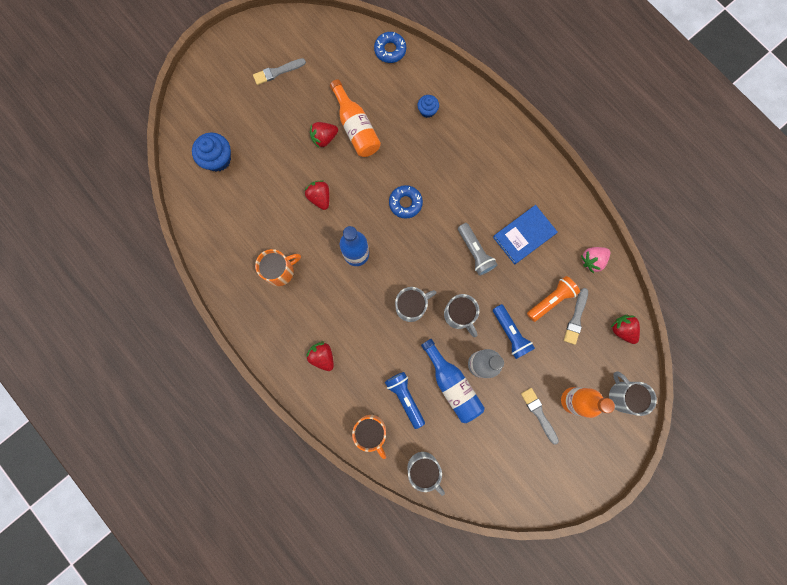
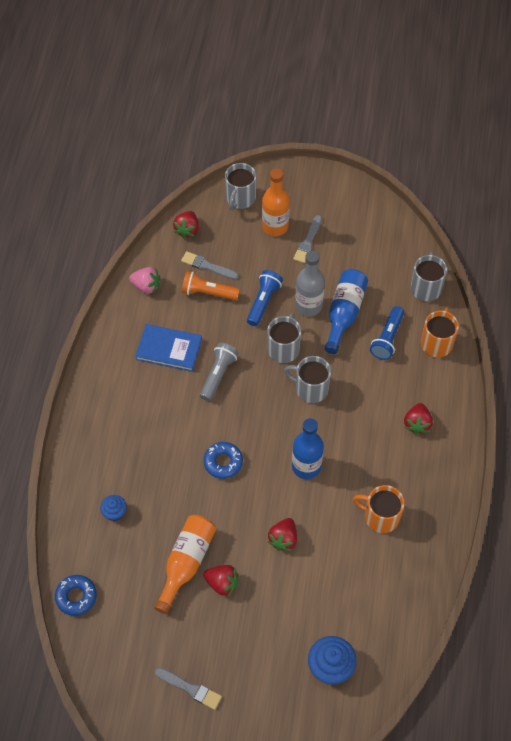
camera: 130 degrees left, 20 degrees down
grey brush [564,288,588,345] -> grey brush turned 135 degrees counterclockwise [181,251,239,280]

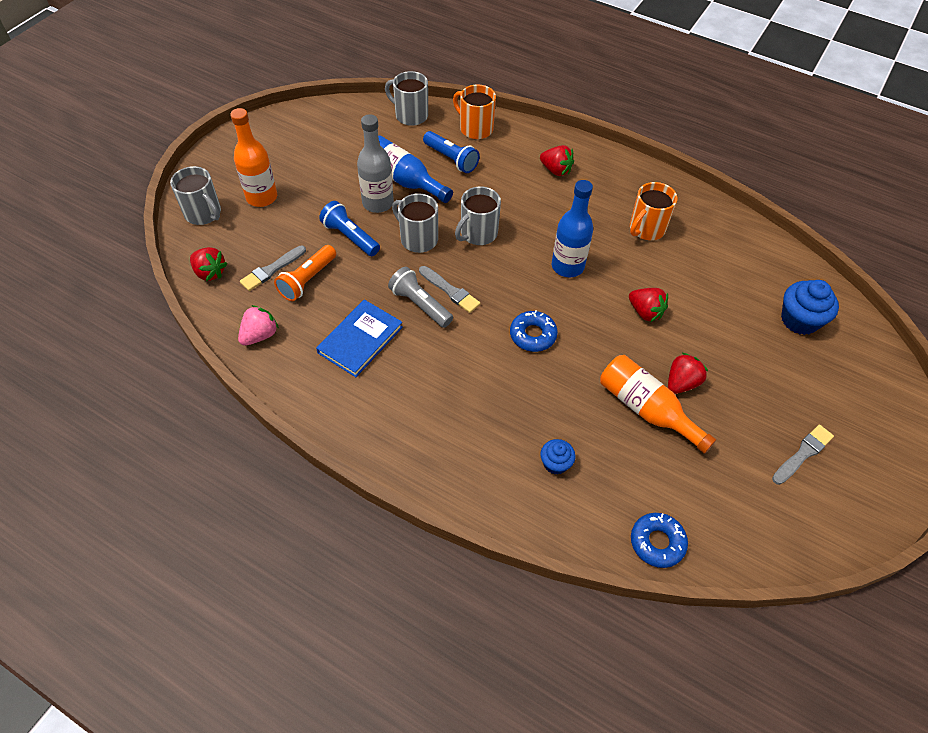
camera: 70 degrees left, 5 degrees down
grey brush [293,215,322,263] -> grey brush moved to [419,266,480,313]

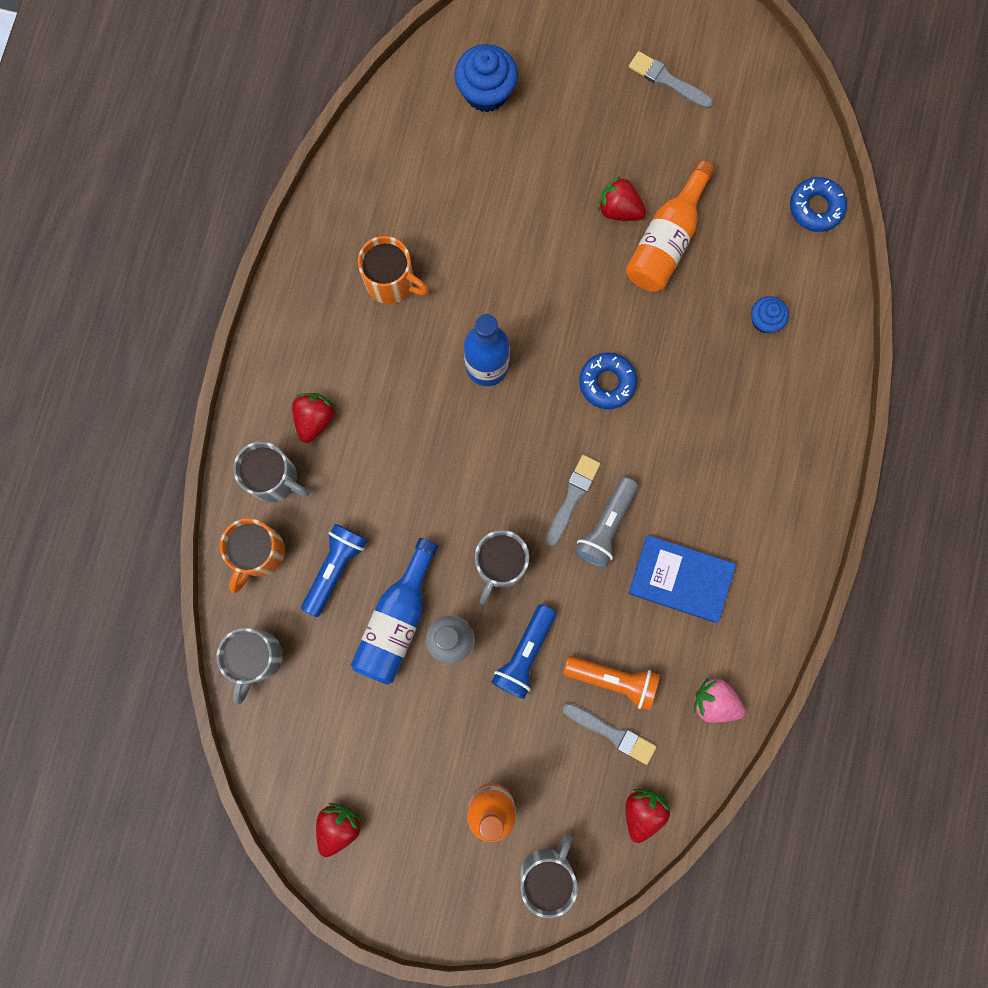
camera: 105 degrees left, 25 degrees up
grey mug [455,186,501,245] -> grey mug moved to [233,441,309,502]
red strawberry [629,288,668,322] -> red strawberry moved to [316,803,362,857]

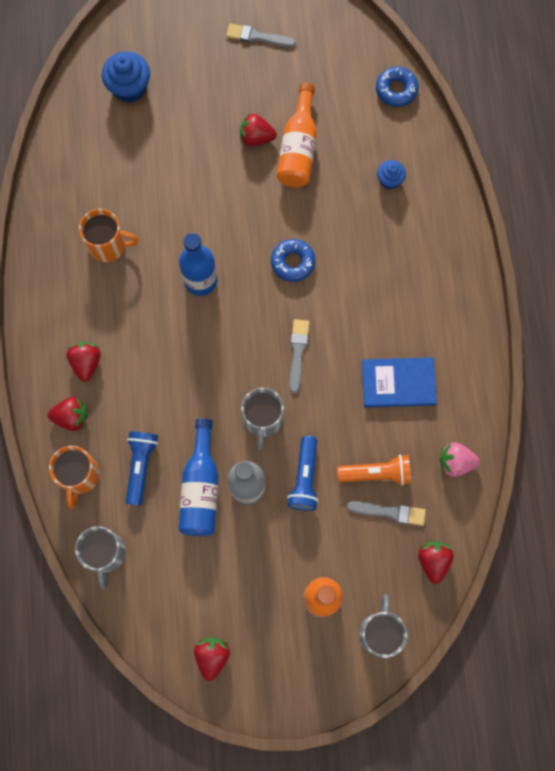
camera: 20 degrees left, 5 degrees down
grey mug [233,441,309,502] -> red strawberry [48,397,88,431]
grey flashlight [574,477,638,568] -> none

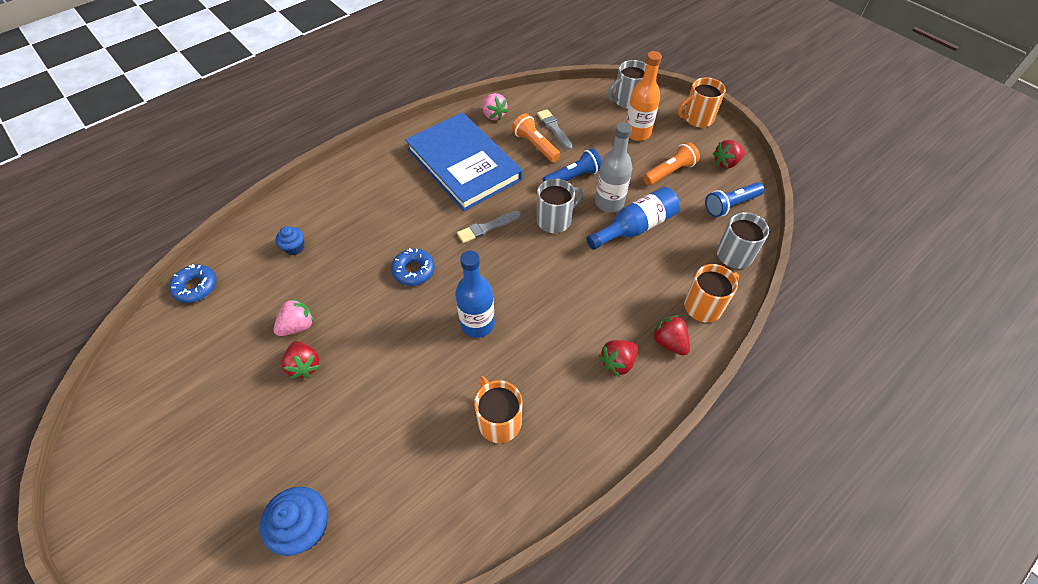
camera: 125 degrees left, 20 degrees down
blue flashlight [126,431,158,506] -> blue flashlight moved to [705,182,764,217]
grey brush [226,23,296,48] -> none
orange bottle [277,83,317,187] -> pink strawberry [273,298,314,336]
blue book [362,357,437,408] -> blue book [405,112,523,211], size x1.79
red strawberry [418,542,454,584] -> none
none -> orange flashlight [643,142,700,186]
none -> orange mug [678,77,725,127]

